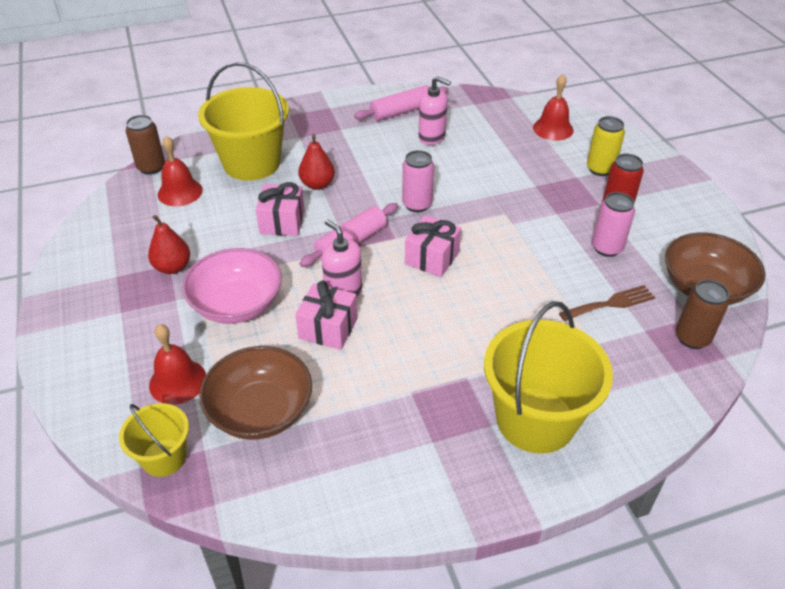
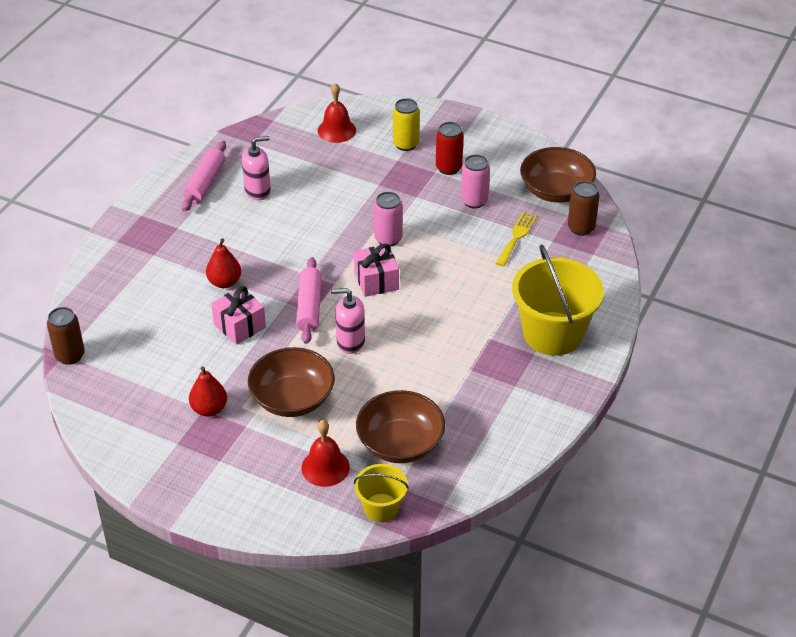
camera: 45 degrees left, 0 degrees up
red bell [158,136,203,206] -> none
pink bowl [182,248,282,324] -> brown bowl [248,347,335,417]
yellow bucket [198,62,289,181] -> none
pink gift [295,280,357,350] -> none
pink can [402,150,434,212] -> pink can moved to [374,192,403,247]
brown fork [559,285,655,321] -> yellow fork [496,212,537,267]

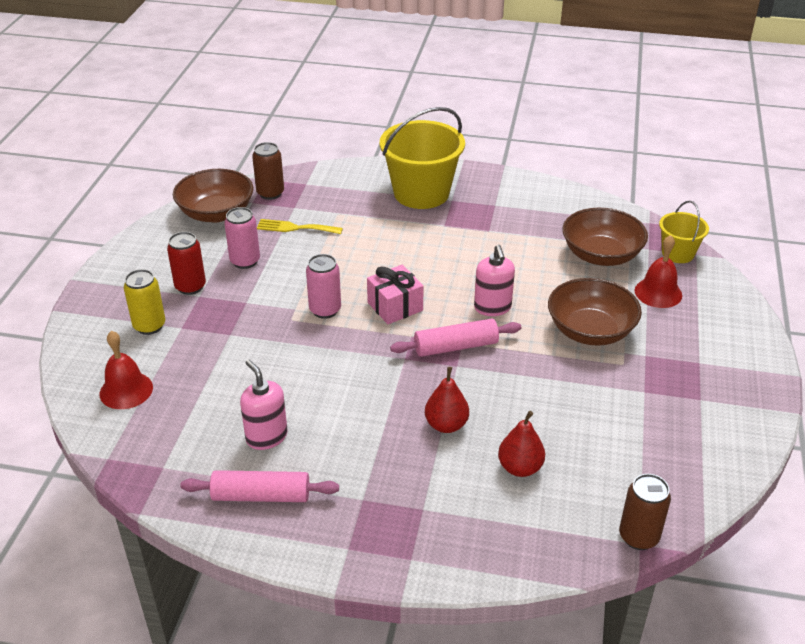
camera: 105 degrees left, 5 degrees down
red pear [189,366,227,416] -> red pear moved to [498,411,545,477]
pink gift [211,286,266,345] -> none

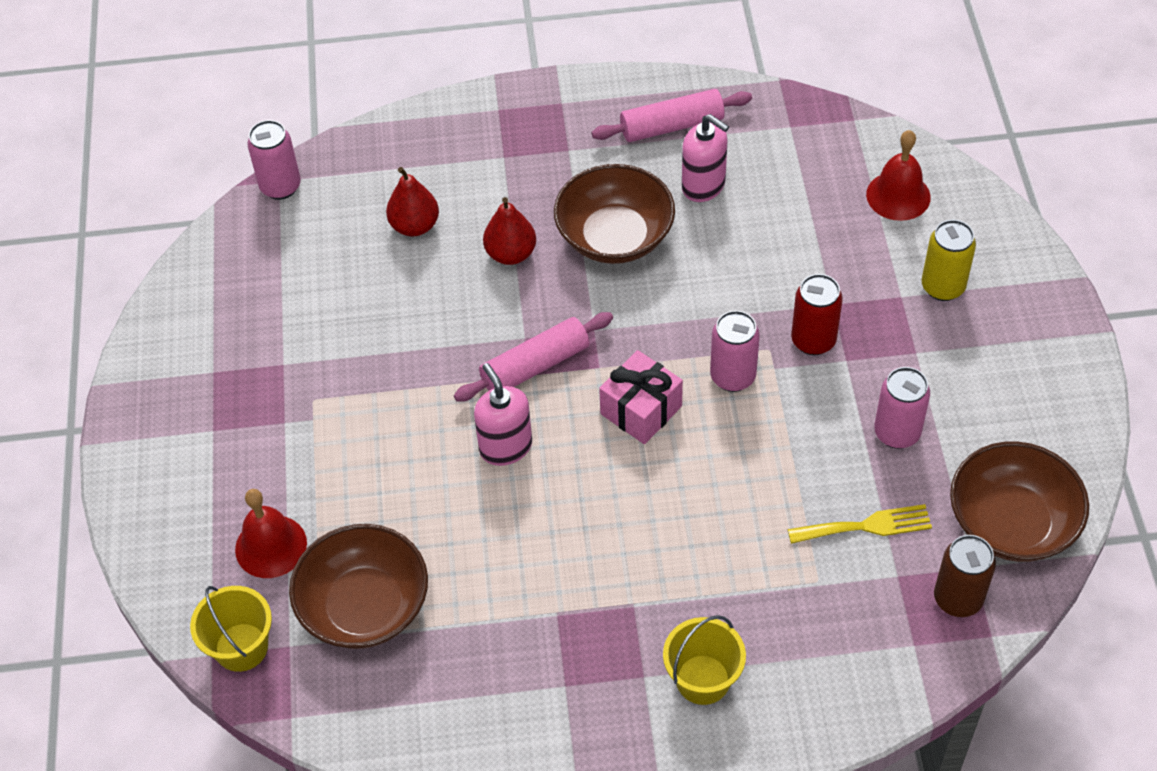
camera: 165 degrees right, 15 degrees up
red can [167,232,206,295] -> red can moved to [791,274,843,355]
yellow bucket [380,107,465,209] -> yellow bucket [663,615,746,705], size x0.53
brown bowl [548,278,642,346] -> brown bowl moved to [554,164,675,264]
brown can [619,474,671,550] -> pink can [247,120,301,200]

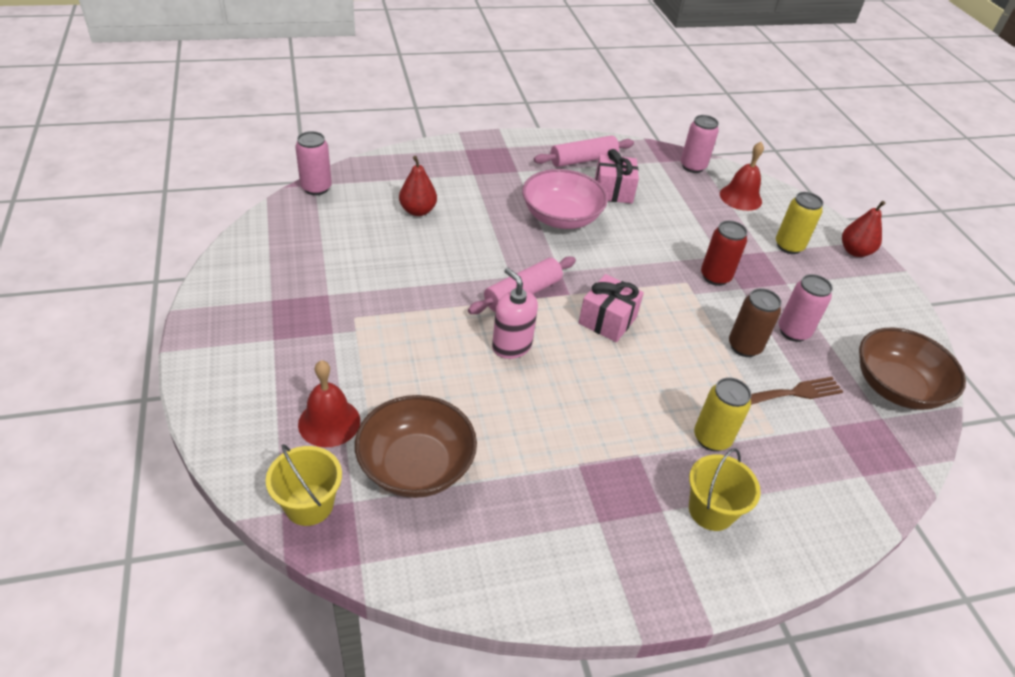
camera: 15 degrees left, 10 degrees down
red pear [483,197,536,265] -> red pear moved to [842,201,885,257]
brown bowl [554,164,675,264] -> pink bowl [522,169,608,229]
pink soap dispenser [682,114,729,202] -> pink gift [595,149,639,204]
pink can [710,310,760,392] -> pink can moved to [681,115,719,173]
yellow fork [788,504,932,544] -> brown fork [751,377,843,405]
brown can [934,535,996,617] -> brown can moved to [729,288,782,357]
none -> yellow can [694,377,751,451]

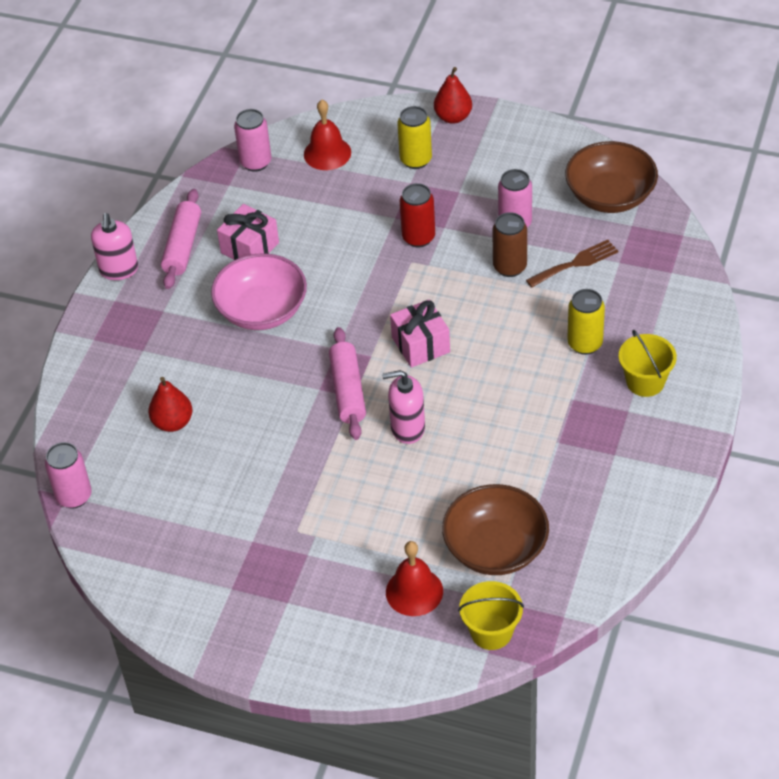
camera: 50 degrees left, 5 degrees up
brown fork [751,377,843,405] -> brown fork turned 45 degrees clockwise [526,240,618,288]
none -> pink soap dispenser [91,213,138,280]

